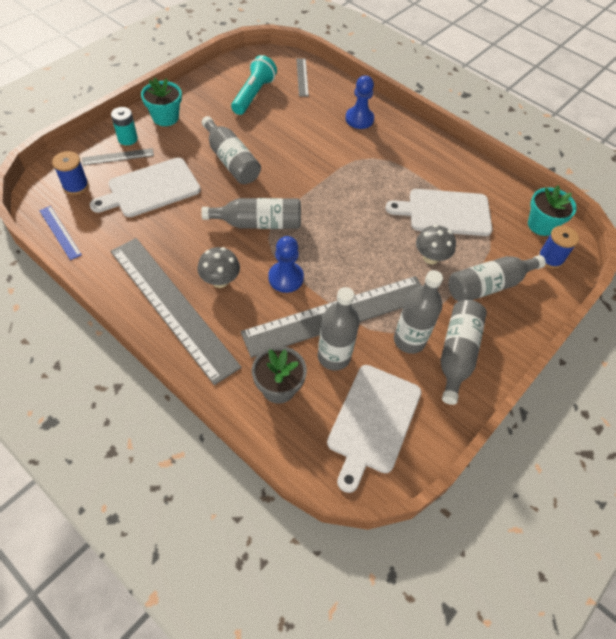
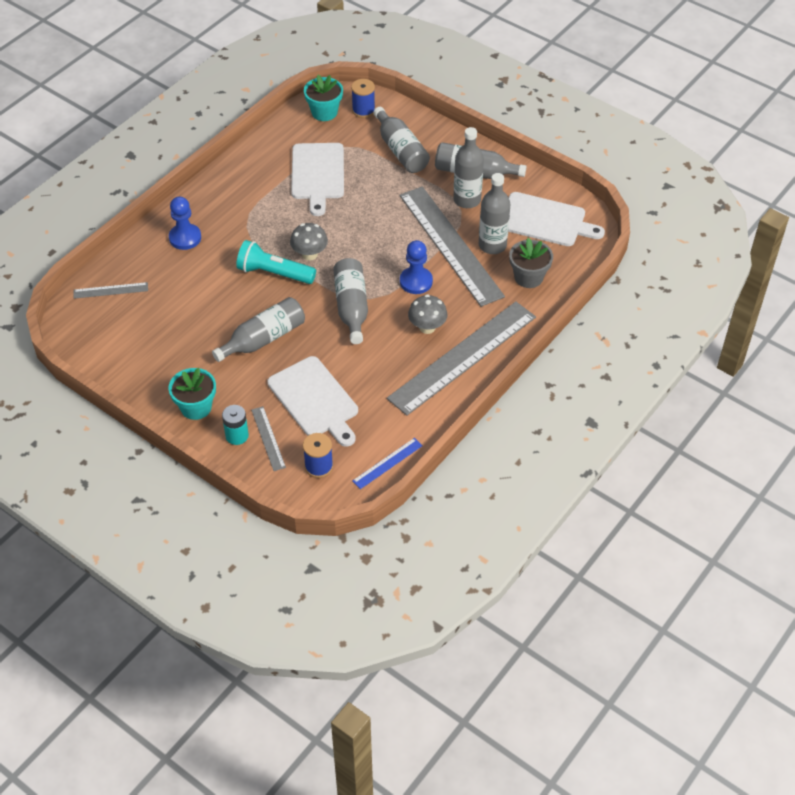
camera: 90 degrees left, 5 degrees down
turquoise flashlight [231,55,277,115] -> turquoise flashlight moved to [236,240,316,284]
grey mushroom [416,225,456,264] -> grey mushroom moved to [290,223,328,261]

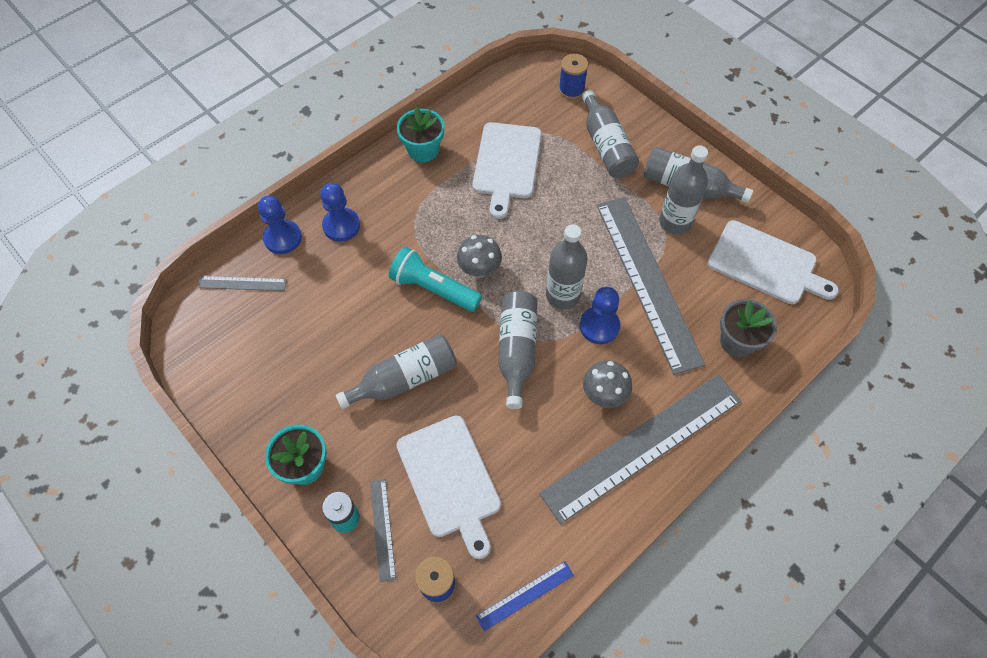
camera: 10 degrees right, 10 degrees up
turquoise flower pot [304,75,343,121] -> turquoise flower pot moved to [397,106,445,162]
grey bottle [479,173,510,254] -> grey bottle moved to [546,224,588,309]
none -> blue pawn [258,196,302,254]

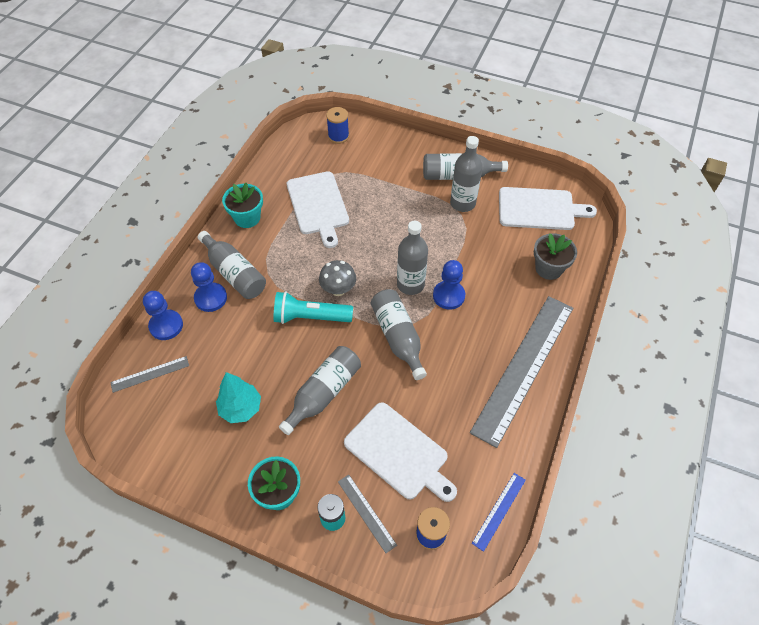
camera: 25 degrees left, 5 degrees down
grey bottle [582,90,639,178] -> grey bottle moved to [198,231,266,299]
grey mushroom [583,360,632,408] -> none
grey ruler [596,197,706,375] -> none
none -> turquoise tree [216,372,261,423]

